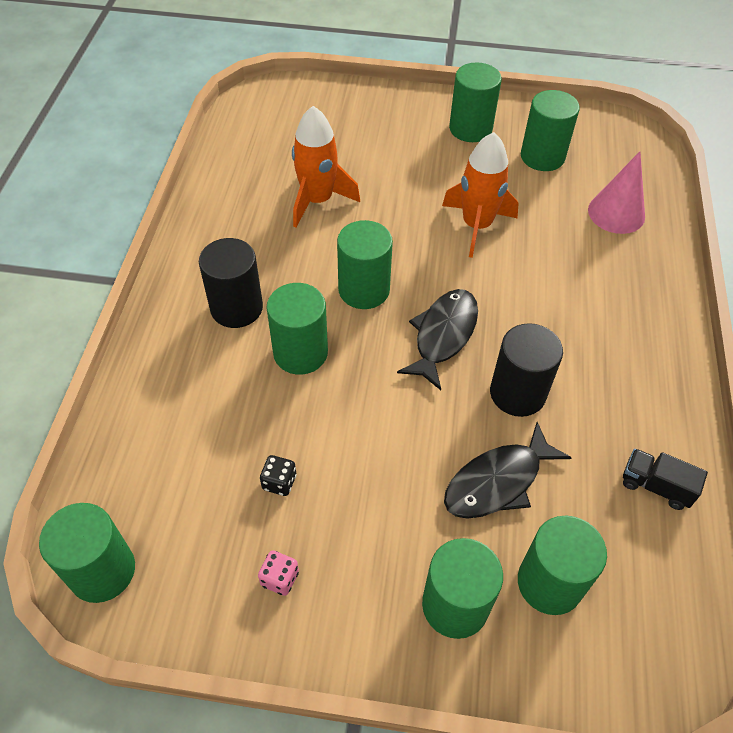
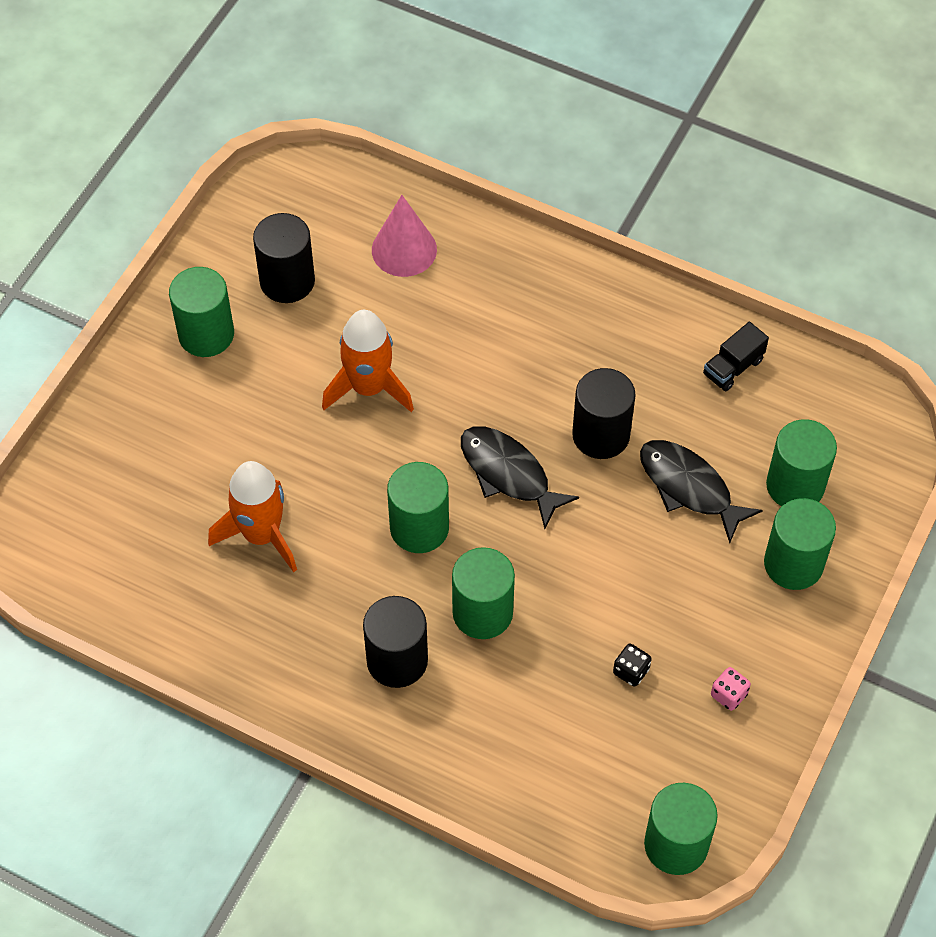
camera: 70 degrees left, 5 degrees up
black fish [444,422,572,519] -> black fish turned 150 degrees clockwise [640,440,763,543]
green cylinder [521,90,580,171] -> black cylinder [253,213,315,303]

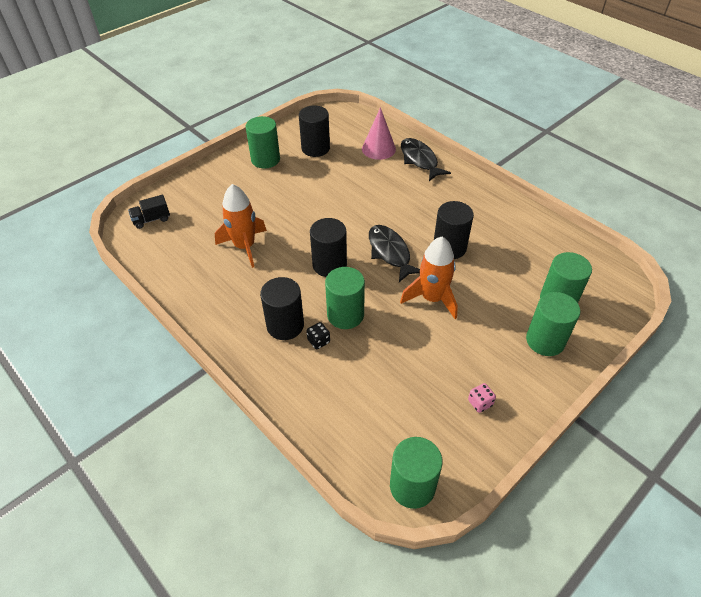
camera: 20 degrees right, 10 degrees down
orange rocket [322,310,414,412] -> orange rocket moved to [400,237,458,319]
green cylinder [387,462,449,553] -> black cylinder [310,218,347,277]
black dice [613,644,651,687] -> black dice moved to [306,322,330,349]
black fish [640,440,763,543] -> black fish moved to [401,138,451,181]
black truck [703,322,769,391] -> black truck moved to [128,195,170,229]

